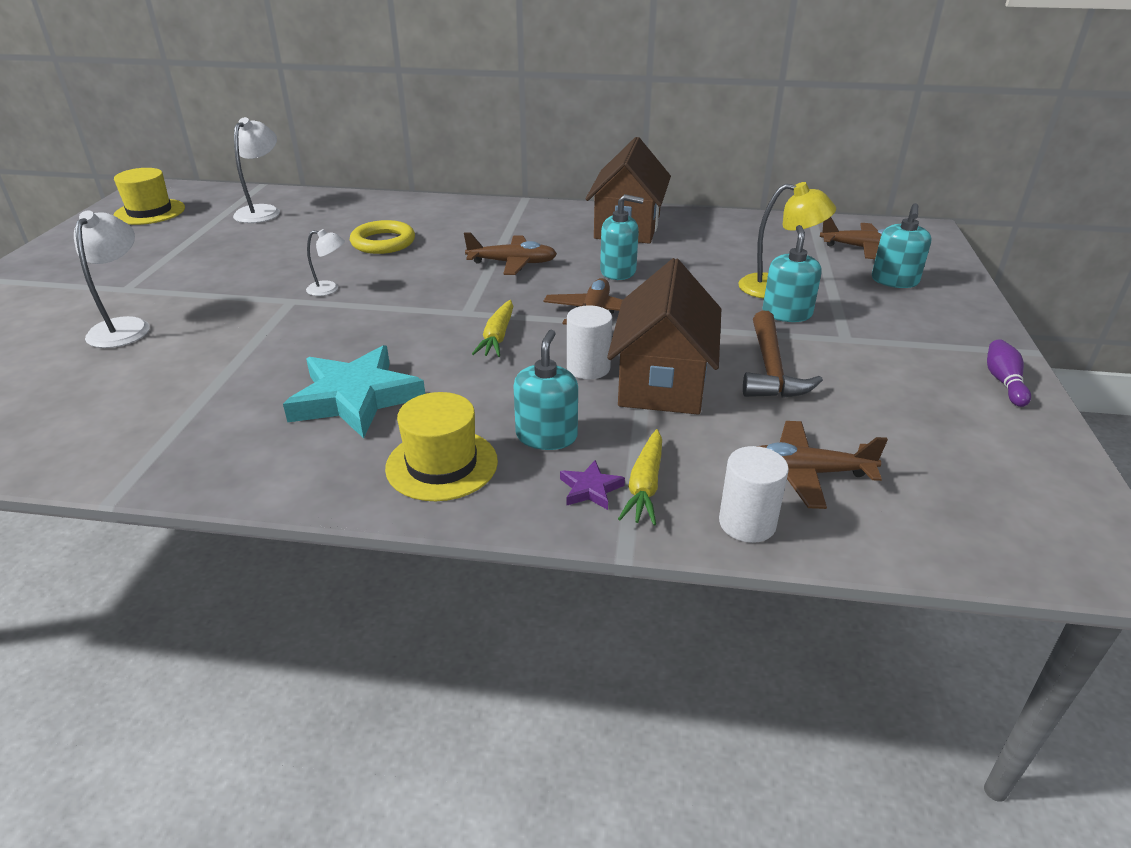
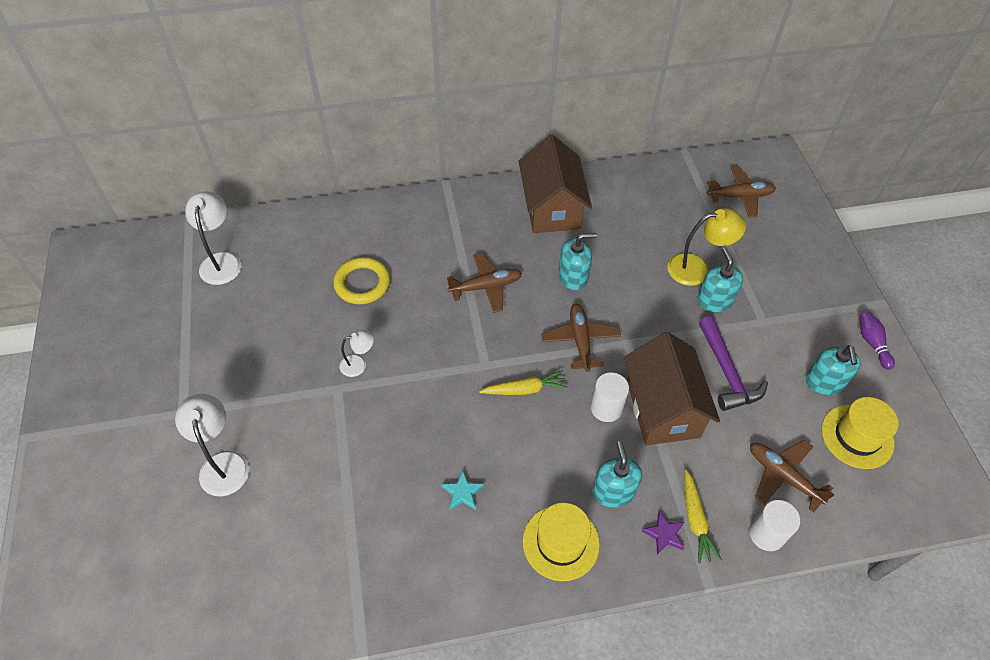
camera: 20 degrees left, 20 degrees up
yellow hat [114,168,185,225] -> yellow hat moved to [822,397,898,469]
turquoise star [283,345,425,438] -> turquoise star [442,470,484,510], size x0.42
yellow carrot [472,300,513,357] -> yellow carrot turned 90 degrees counterclockwise [479,370,567,395]
brown hammer [743,311,823,398] -> purple hammer [699,316,768,411]
brown plane [758,421,888,509] -> brown plane turned 60 degrees clockwise [750,440,835,513]
turquoise soap dispenser [872,203,932,288] -> turquoise soap dispenser moved to [806,345,861,395]

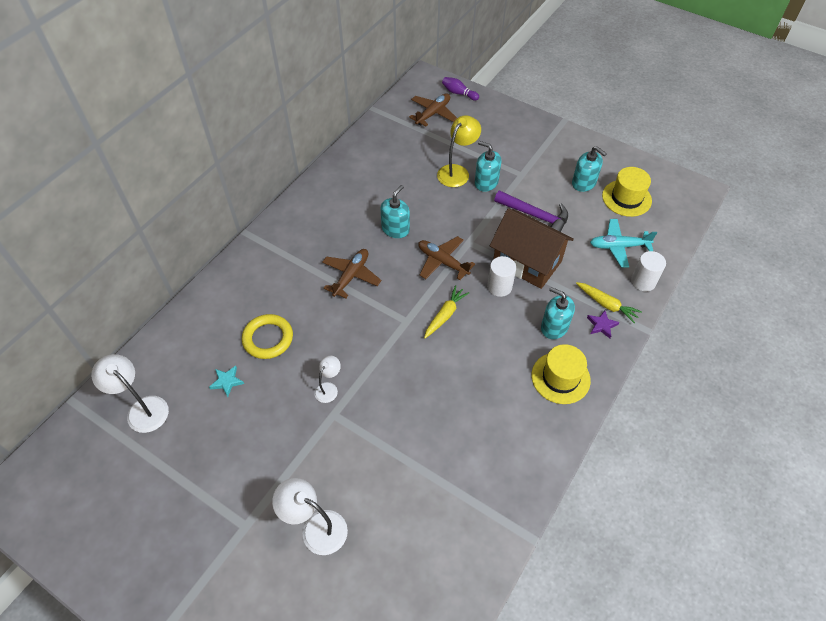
camera: 45 degrees left, 0 degrees up
turquoise star [442,470,484,510] -> turquoise star moved to [209,366,244,397]
brown house [519,135,592,233] -> none
brown plane [750,440,835,513] -> turquoise plane [590,219,657,268]
purple bowling pin [860,312,895,370] -> purple bowling pin moved to [442,77,479,101]

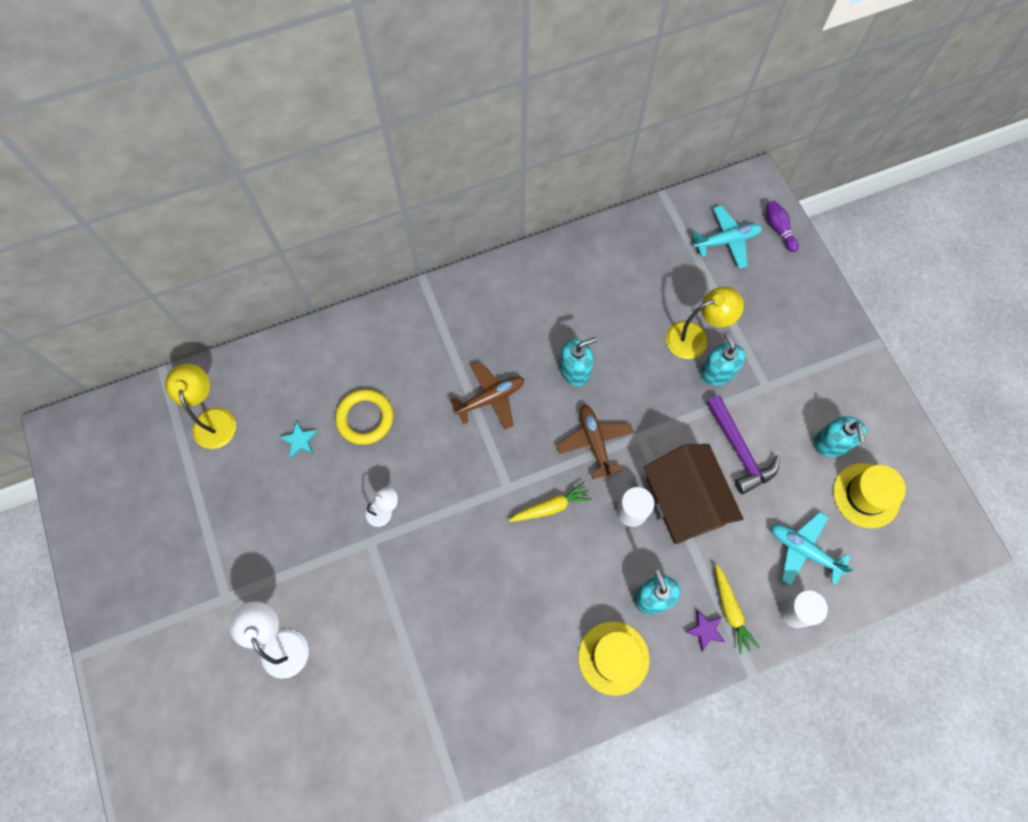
camera: 35 degrees right, 15 degrees up
white lamp [91,354,169,433] -> yellow lamp [165,363,236,449]
brown plane [409,93,457,126] -> turquoise plane [692,206,762,268]

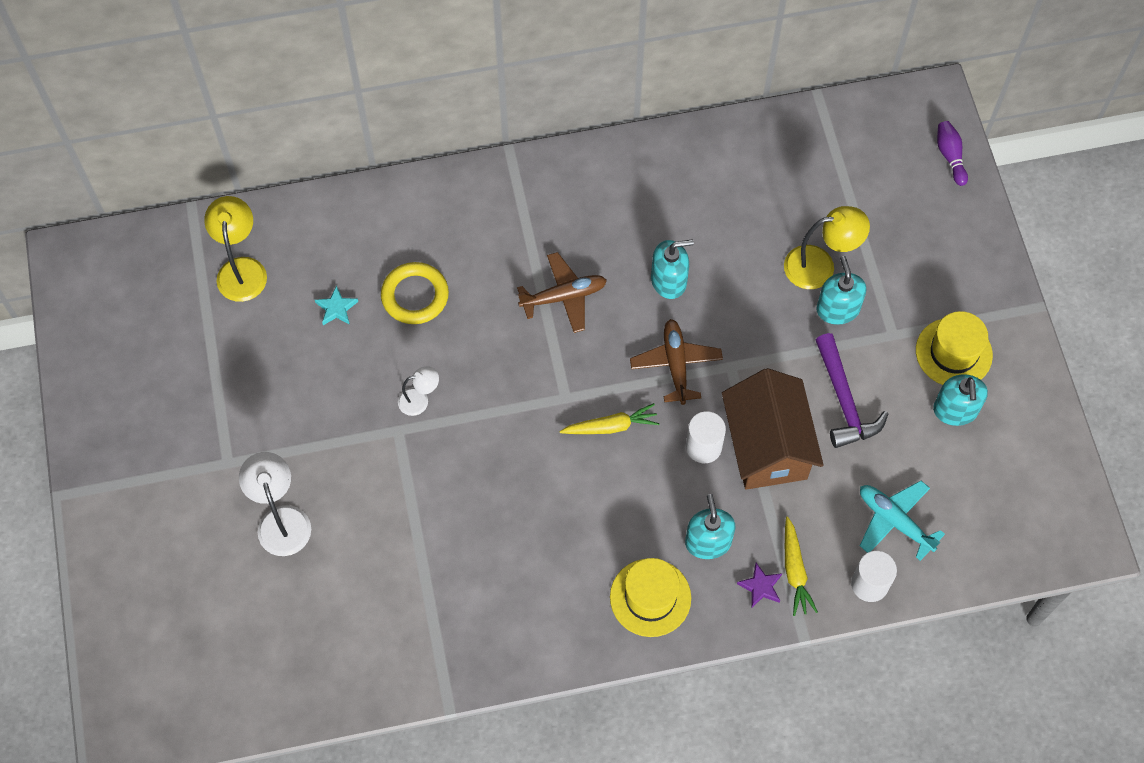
camera: 10 degrees right, 5 degrees down
turquoise plane [692,206,762,268] -> none
yellow hat [833,463,906,528] -> yellow hat moved to [916,311,993,385]

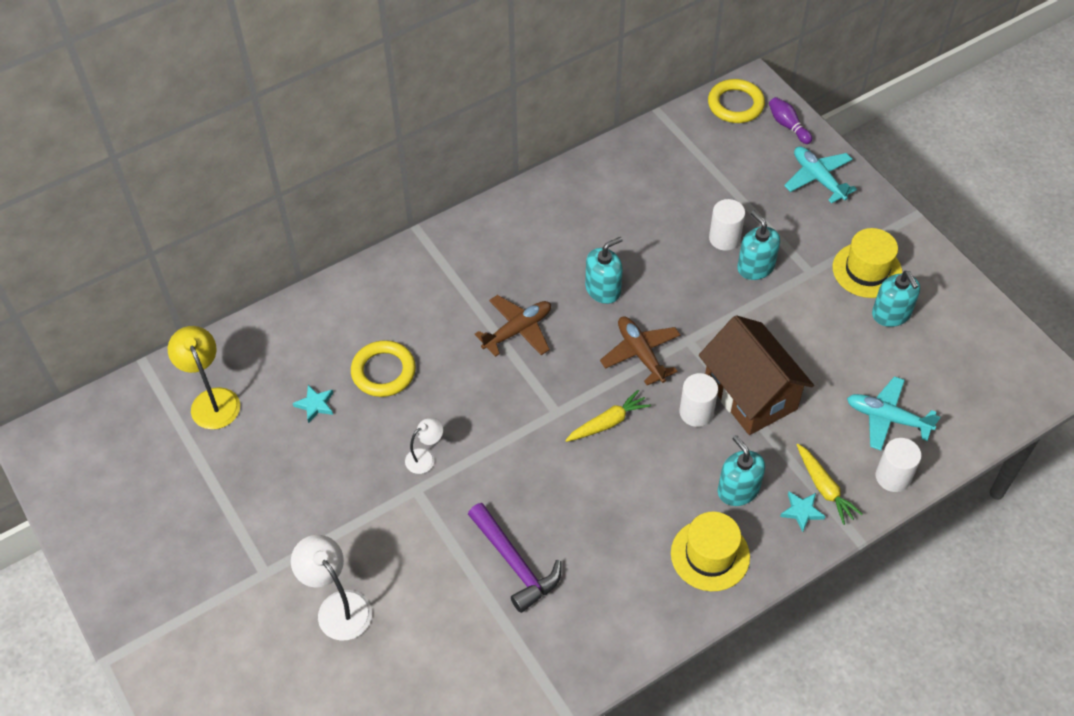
camera: 20 degrees left, 10 degrees down
purple star [737,563,782,607] -> turquoise star [780,492,826,532]
yellow lamp [784,206,870,289] -> white cylinder [709,199,745,251]
purple hammer [816,333,888,448] -> purple hammer moved to [468,503,561,613]
none -> yellow ring [708,79,765,123]
none -> turquoise plane [784,146,857,203]

